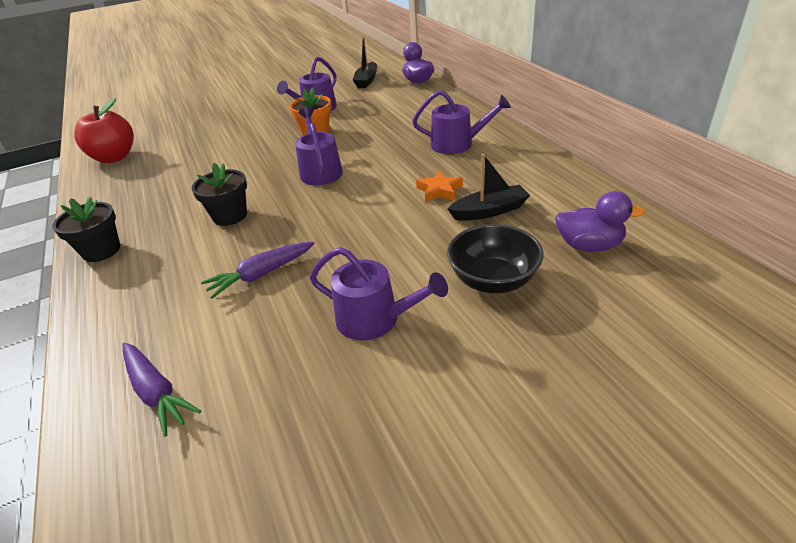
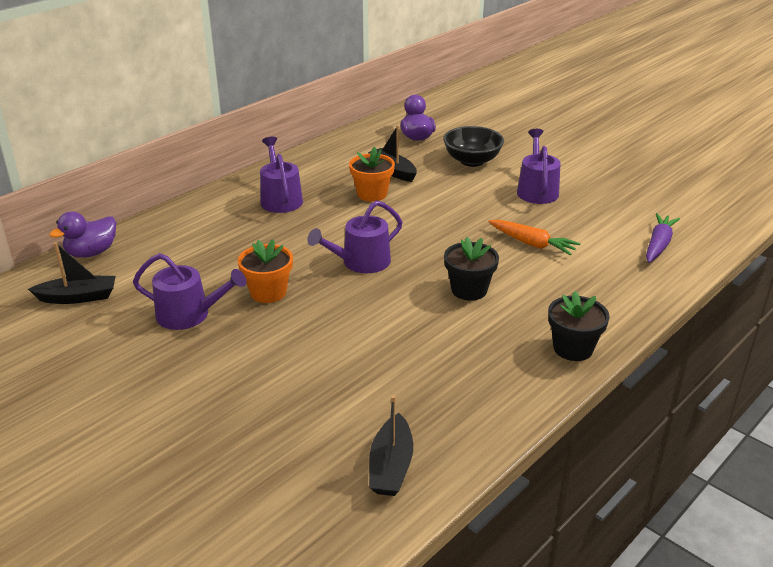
camera: 115 degrees left, 5 degrees down
red apple [74,98,134,163] -> black boat [369,395,413,496]
purple carrot [201,242,314,299] -> orange carrot [488,220,581,255]
orange star [416,171,463,202] -> orange flower pot [349,147,395,202]

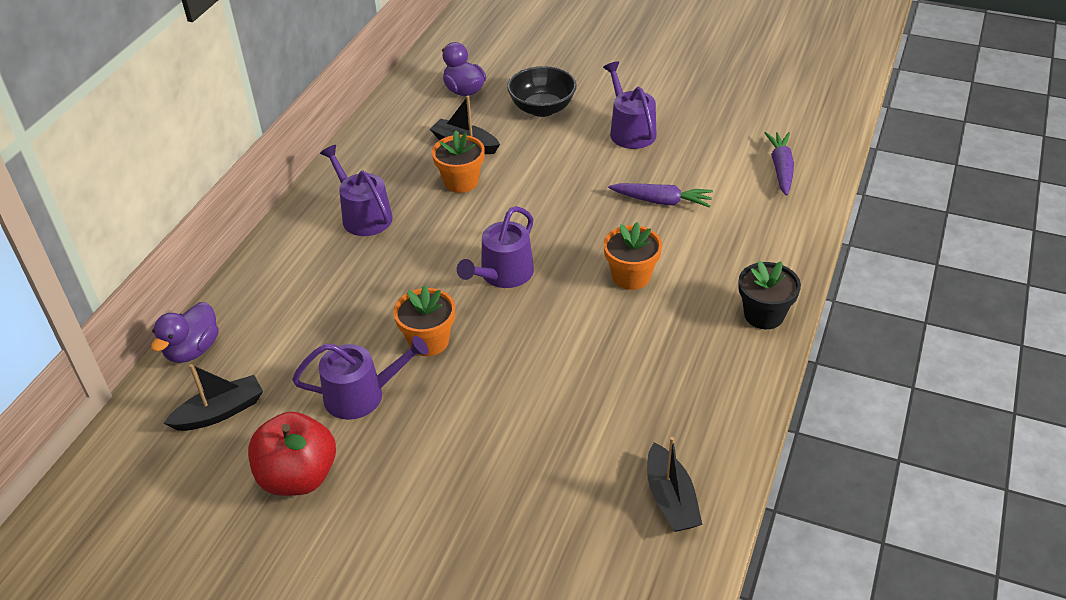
camera: 20 degrees left, 10 degrees up
black flower pot [444,237,499,301] -> orange flower pot [603,222,662,290]
orange carrot [488,220,581,255] -> purple carrot [608,183,713,208]
none -> red apple [248,412,336,496]

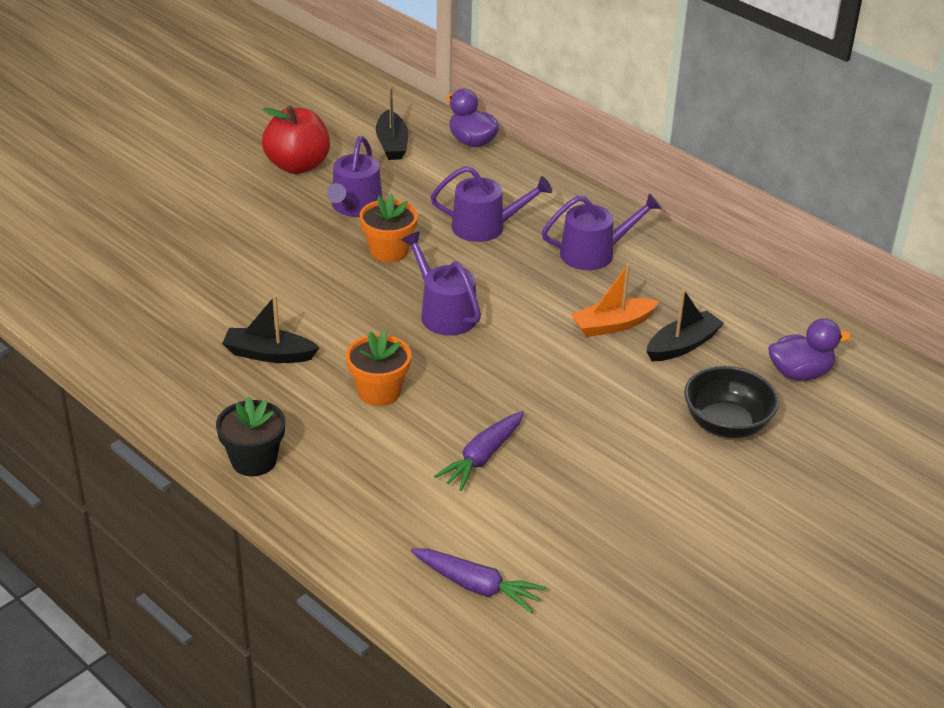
camera: 110 degrees right, 5 degrees down
orange flower pot [432,131,485,193] -> orange boat [571,264,659,337]
purple watering can [603,62,657,149] -> purple watering can moved to [431,166,552,242]
black boat [647,437,702,532] -> black boat moved to [222,295,320,363]

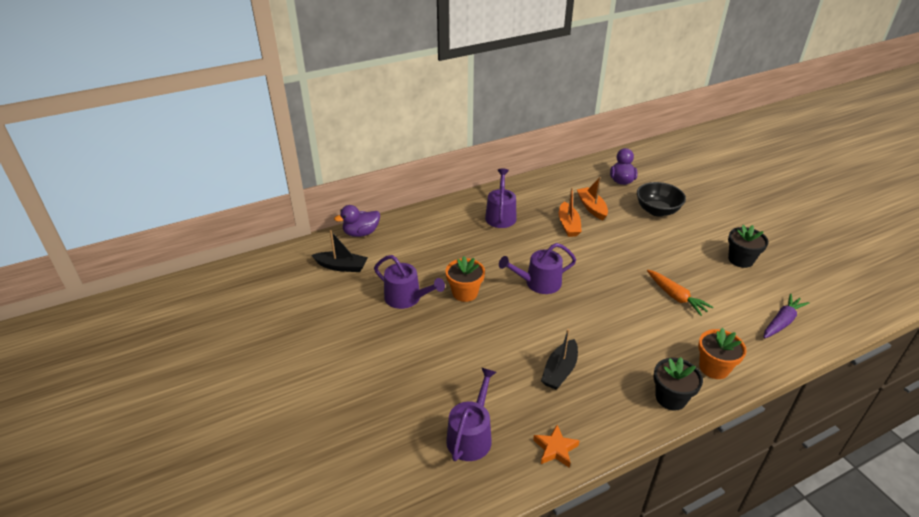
camera: 70 degrees left, 0 degrees up
red apple [262,106,330,174] -> none
orange flower pot [346,331,411,406] -> orange flower pot moved to [698,328,747,379]
purple watering can [431,166,552,242] -> purple watering can moved to [446,367,497,461]
purple carrot [434,411,524,491] -> orange carrot [647,270,713,316]
black boat [646,289,724,361] -> orange boat [577,177,608,220]
none -> orange star [533,425,580,468]
none -> black flower pot [728,225,769,268]

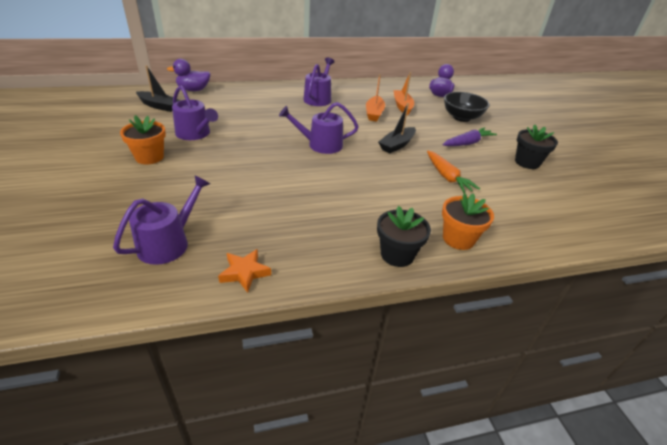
camera: 10 degrees right, 0 degrees up
orange flower pot [446,256,485,302] -> orange flower pot moved to [120,115,166,165]
black boat [541,329,578,390] -> black boat moved to [378,103,416,153]
purple carrot [764,293,809,338] -> purple carrot moved to [443,127,497,146]

